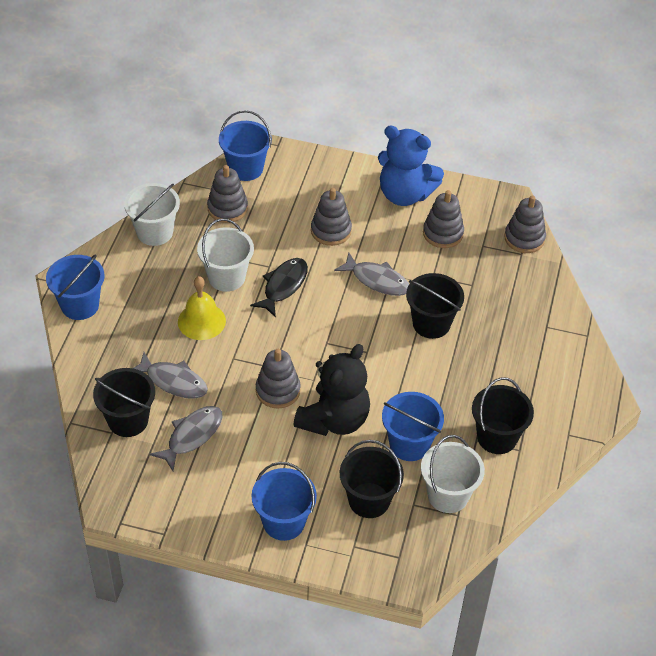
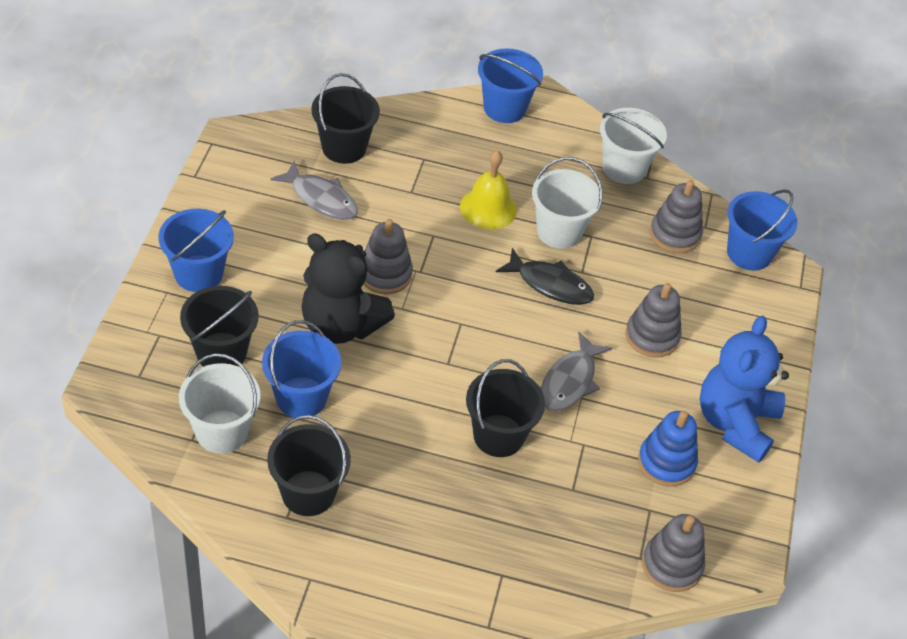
camera: 85 degrees right, 0 degrees up
grey fish [133,352,208,399] -> none
grey stacking toy [423,190,464,248] -> blue stacking toy [638,411,698,487]

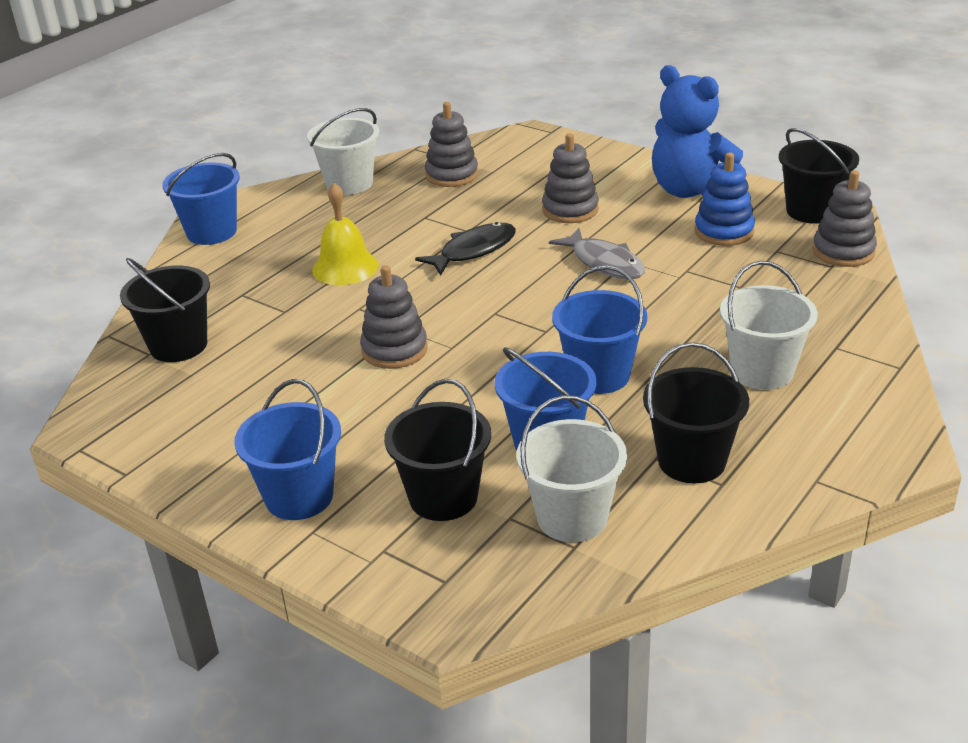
camera: 60 degrees left, 15 degrees down
grey fish [270,161,358,220] -> none
black teddy bear [301,234,395,344] -> none
black bucket [466,359,545,457] -> black bucket moved to [779,128,859,224]
white bucket [532,157,603,249] -> white bucket moved to [720,261,818,390]
blue bucket [727,190,798,271] -> blue bucket moved to [552,265,647,394]

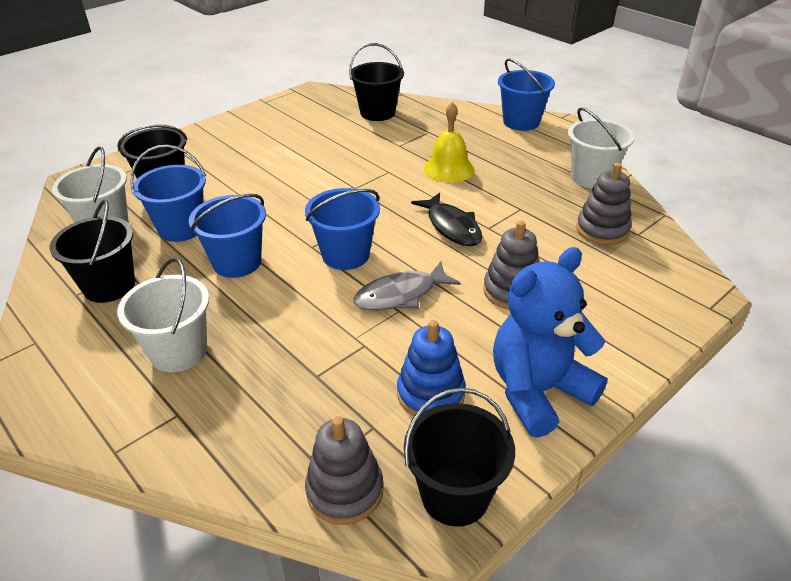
camera: 100 degrees right, 5 degrees up
blue bucket [234,379,341,520] -> blue bucket moved to [305,188,380,270]
grey stacking toy [360,265,428,369] -> none

